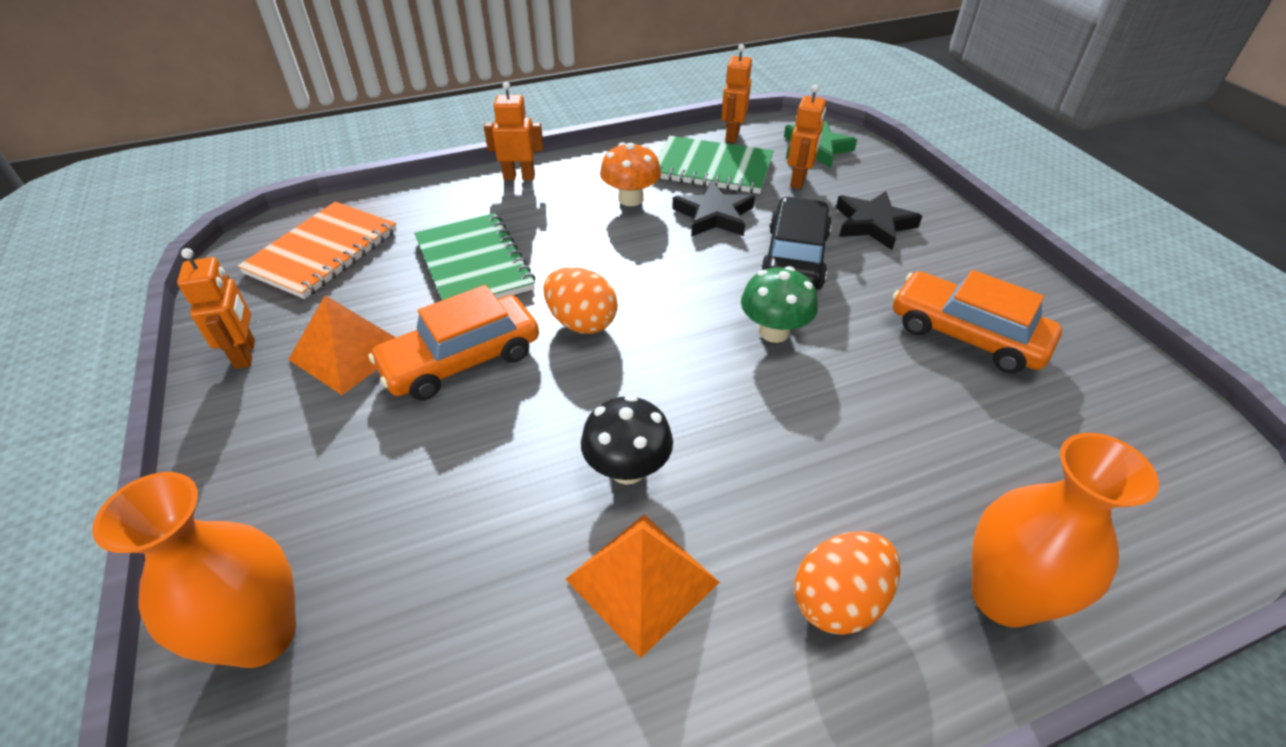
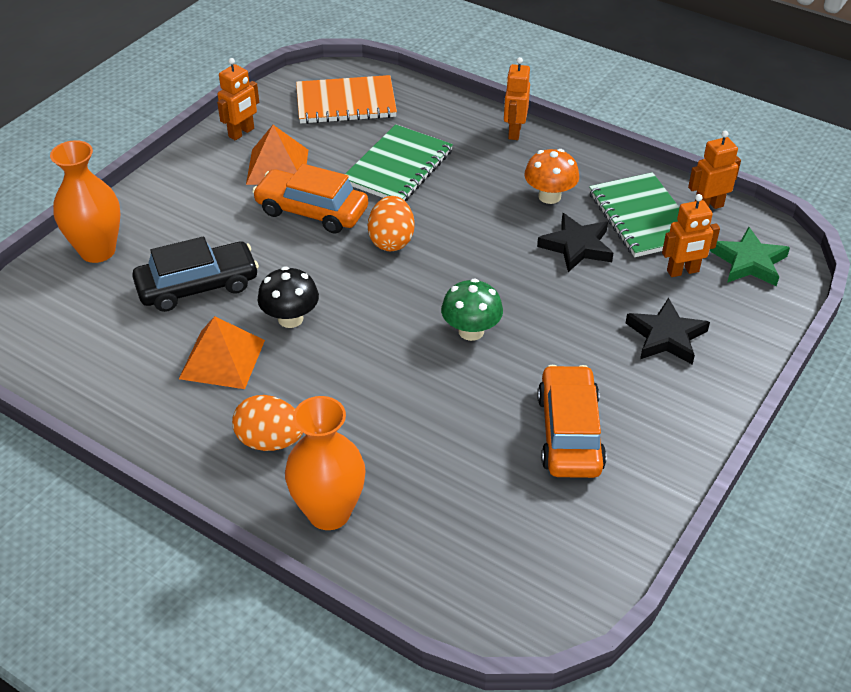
camera: 55 degrees right, 0 degrees up
orange robot [484,82,544,180] -> orange robot turned 135 degrees counterclockwise [504,57,530,140]
black car [760,197,832,290] -> black car moved to [132,236,259,312]

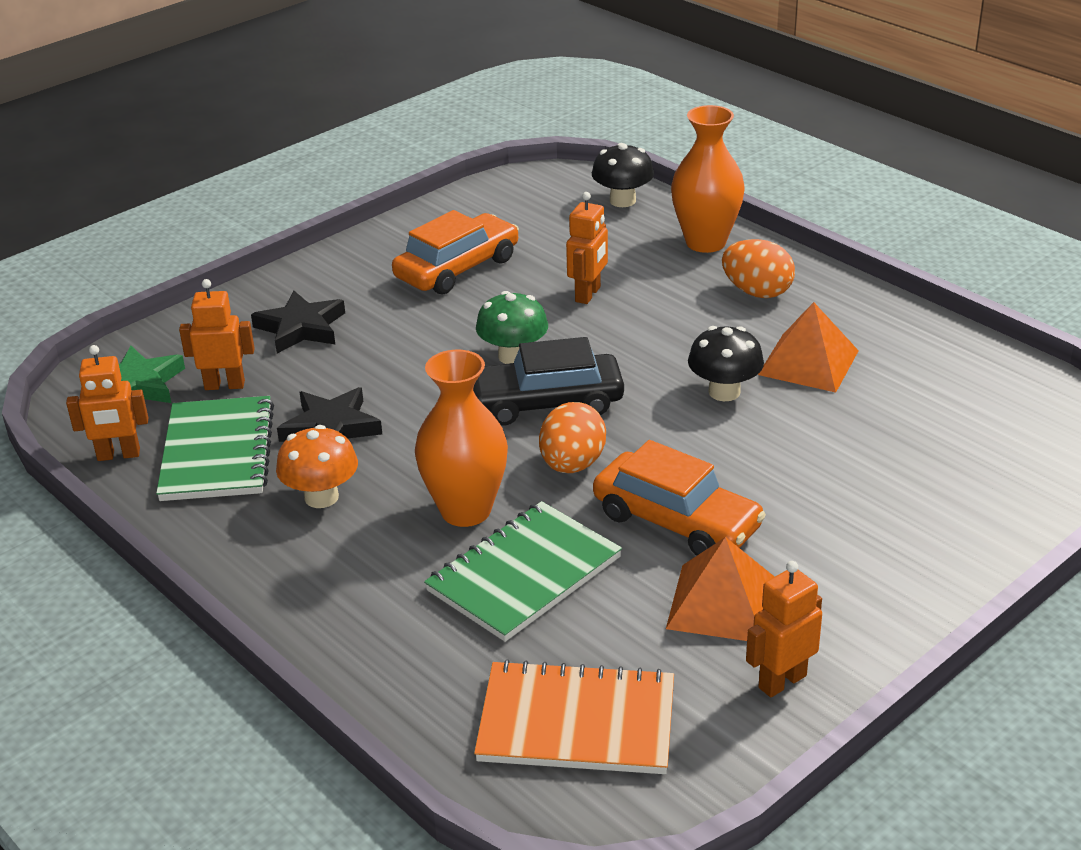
camera: 165 degrees left, 10 degrees down
orange vase [50,140,120,263] -> orange vase moved to [415,350,508,527]
black car [132,236,259,312] -> black car moved to [473,337,624,426]
orange robot [504,57,530,140] -> orange robot moved to [566,192,608,304]
orange car [537,365,607,478] -> orange car turned 150 degrees counterclockwise [392,210,519,294]
none -> black mushroom [592,143,654,207]

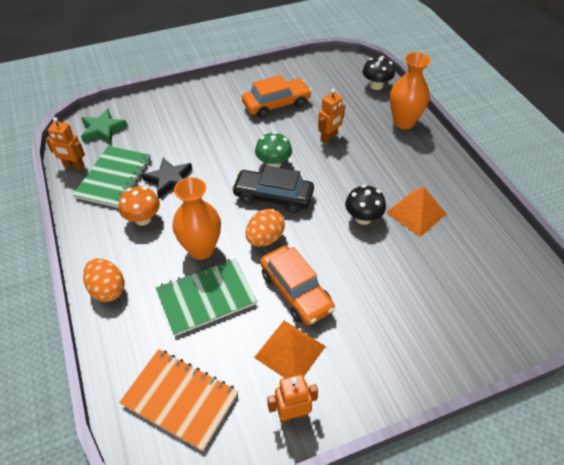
camera: 20 degrees right, 15 degrees up
orange robot [179,279,255,390] -> none
black star [251,291,345,353] -> none
orange egg [722,239,795,298] -> orange egg moved to [83,258,124,302]

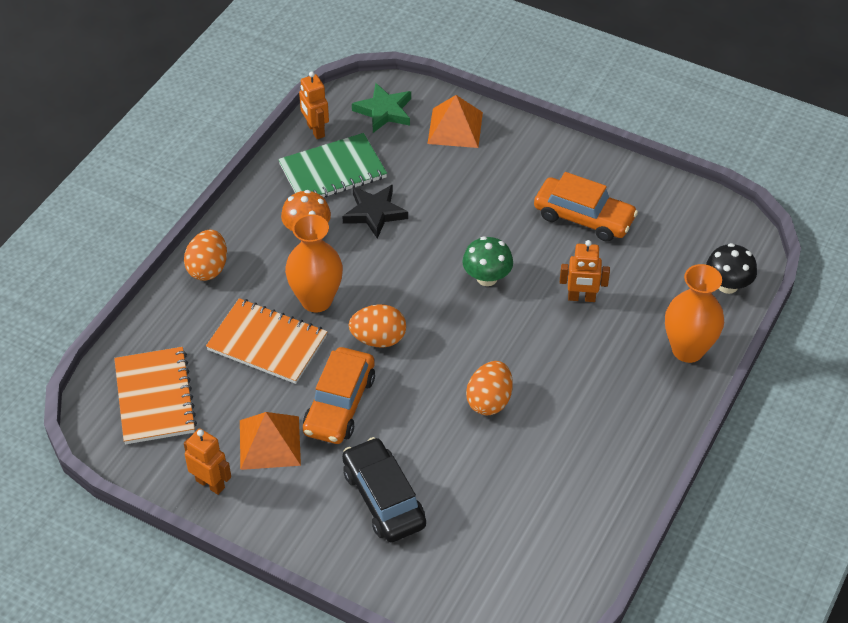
camera: 50 degrees right, 0 degrees up
green notebook [156,259,257,336] -> orange notebook [206,298,327,384]
black car [232,166,314,213] -> black car moved to [342,437,426,542]
black mushroom [345,185,386,225] -> orange egg [466,361,513,416]
orange pyramid [386,187,446,237] -> orange pyramid moved to [427,95,483,148]

